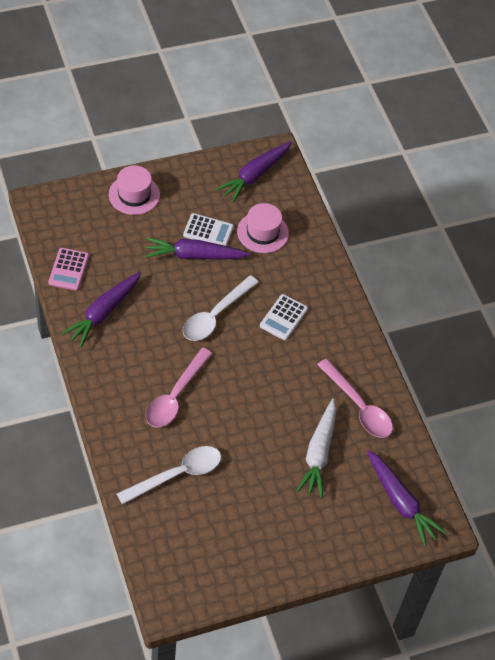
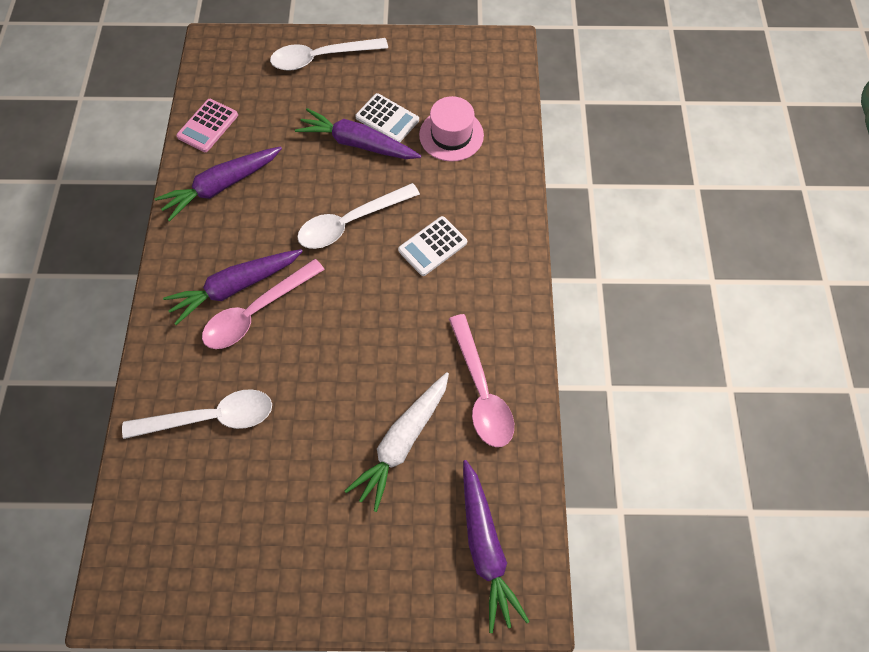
camera: 25 degrees right, 10 degrees up
pink hat [109,165,160,215] -> white spoon [270,38,388,71]
purple carrot [216,141,292,203] -> purple carrot moved to [163,249,303,325]

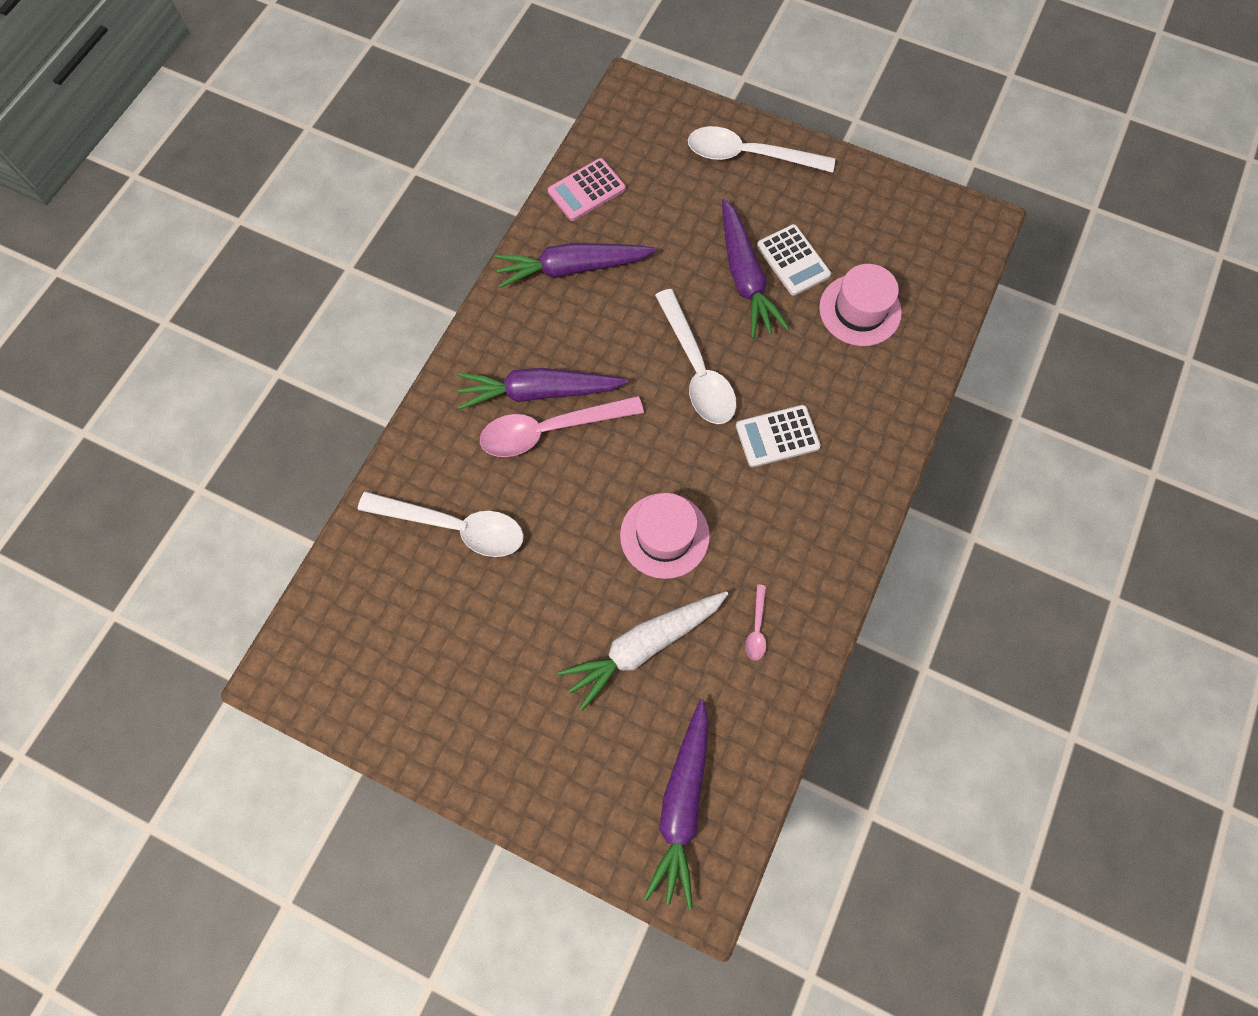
camera: 25 degrees right, 5 degrees up
purple carrot [295,108,421,159] -> purple carrot turned 150 degrees counterclockwise [722,199,790,338]
white spoon [297,183,420,249] -> white spoon turned 105 degrees counterclockwise [655,289,737,424]
pink spoon [449,314,514,447] -> pink spoon [745,585,766,660], size x0.44
none -> pink hat [620,493,710,579]

